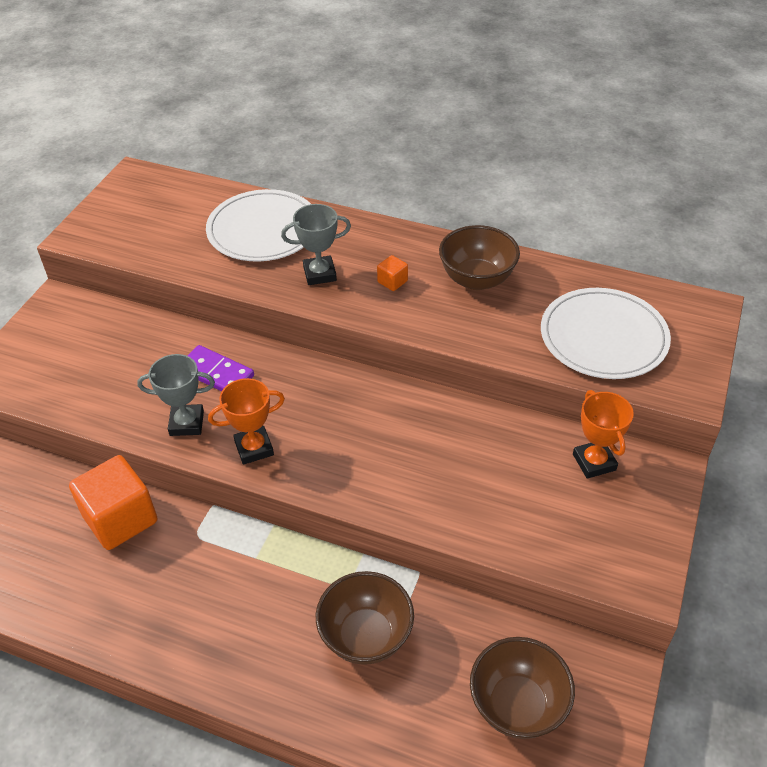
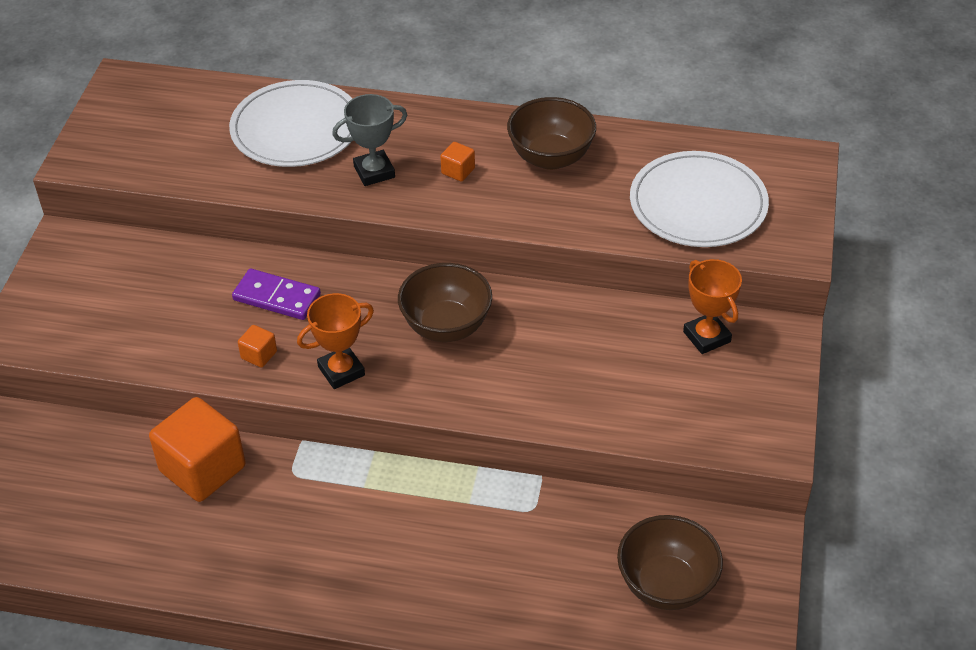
camera: 10 degrees left, 0 degrees up
grey trophy [137,354,215,436] -> orange cube [238,325,277,368]
brown bowl [316,571,414,665] -> brown bowl moved to [398,263,492,342]

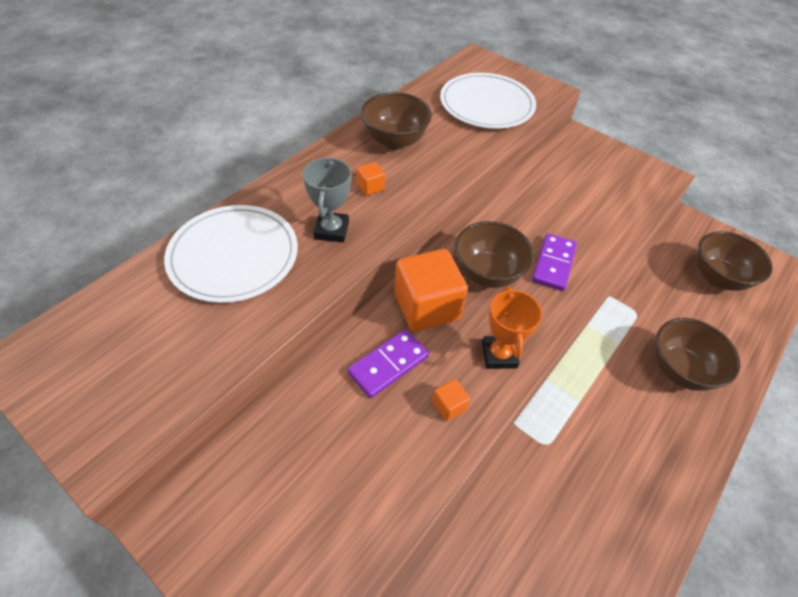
camera: 65 degrees left, 5 degrees up
orange cube [149,397,246,502] -> orange cube moved to [395,249,468,332]
orange trophy [683,259,742,354] -> none
none -> purple domino [532,233,577,291]
none -> brown bowl [654,318,740,391]

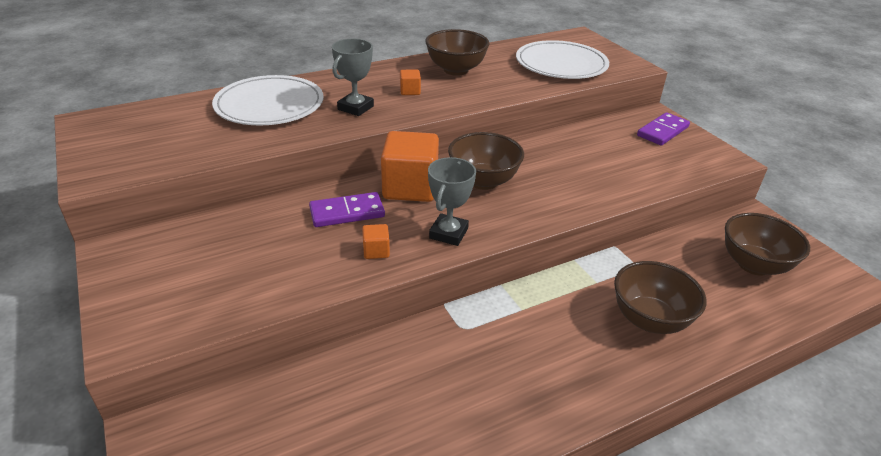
camera: 25 degrees right, 15 degrees down
orange trophy [482,286,542,369] -> grey trophy [428,157,476,246]
purple domino [532,233,577,291] -> purple domino moved to [637,112,690,145]

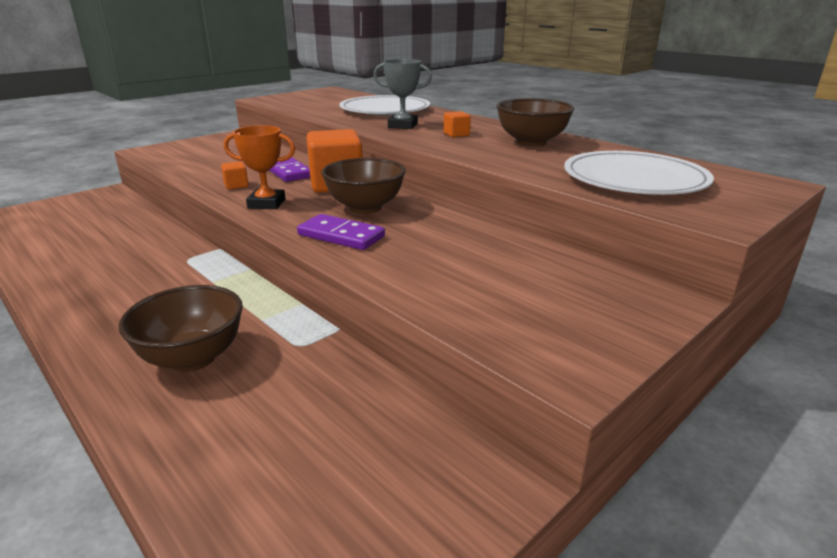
camera: 75 degrees right, 10 degrees down
grey trophy [428,157,476,246] -> orange trophy [224,125,295,209]
purple domino [637,112,690,145] -> purple domino moved to [297,214,385,250]
brown bowl [725,213,810,276] -> none

